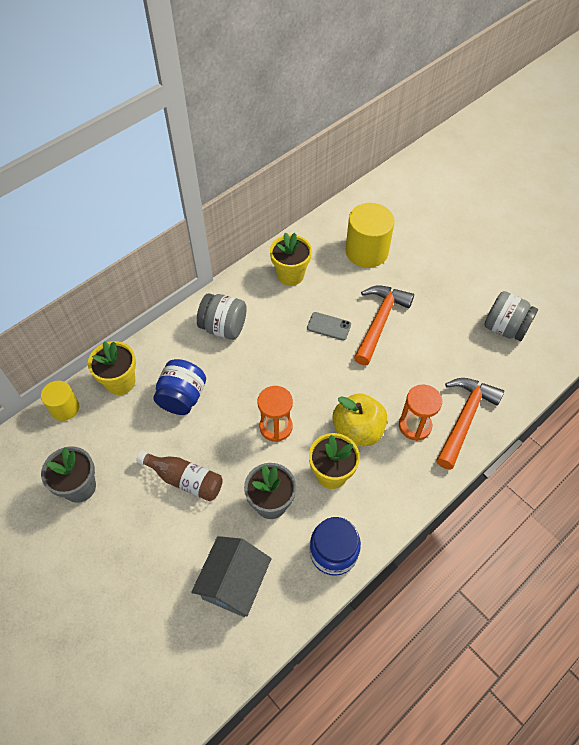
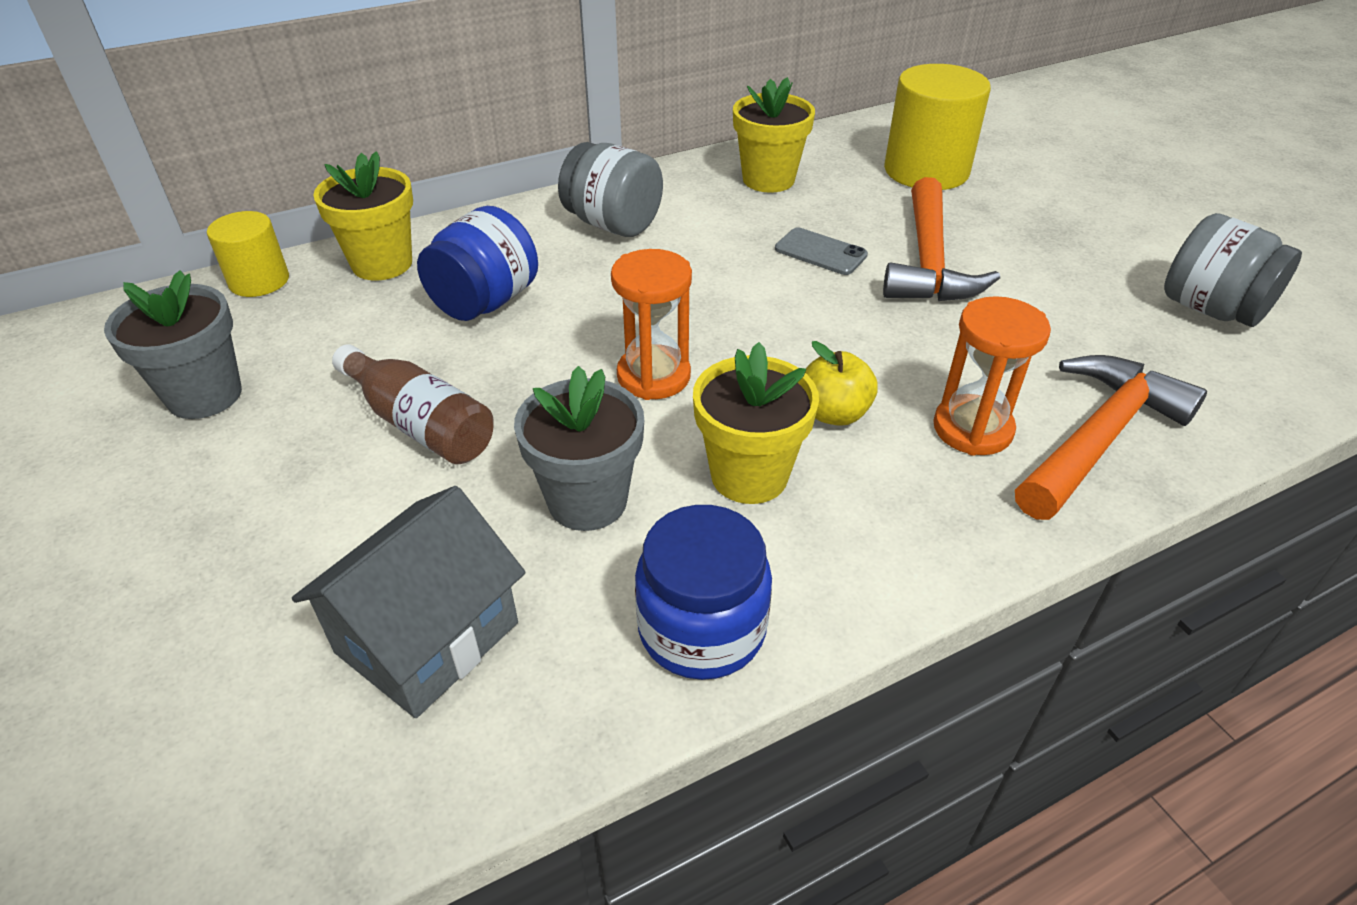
camera: 15 degrees right, 15 degrees down
yellow apple [333,393,387,446] -> yellow apple [805,341,878,426], size x0.60
orange hammer [354,285,414,365] -> orange hammer turned 150 degrees clockwise [883,177,1000,301]

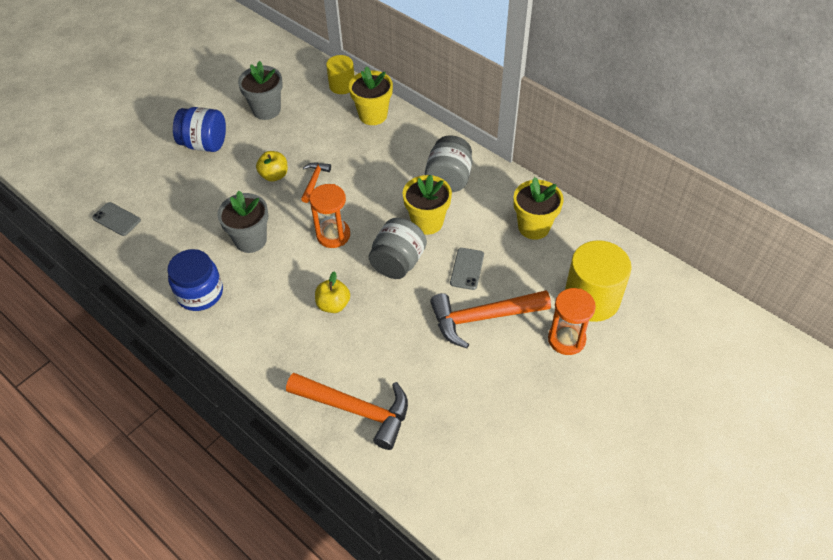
camera: 70 degrees right, 10 degrees up
grey house [292,486,526,718] -> none
brown bottle [332,344,494,464] -> yellow apple [256,151,288,182]
blue jar [417,206,538,321] -> blue jar moved to [173,107,226,152]
yellow flower pot [693,342,819,504] -> yellow flower pot moved to [403,174,452,235]
orange hourglass [933,296,1051,456] -> orange hourglass moved to [548,288,596,355]
grey jar [1164,213,1302,327] -> grey jar moved to [369,218,427,279]
none -> grey phone [92,202,141,236]
none -> orange hammer [301,163,331,203]

